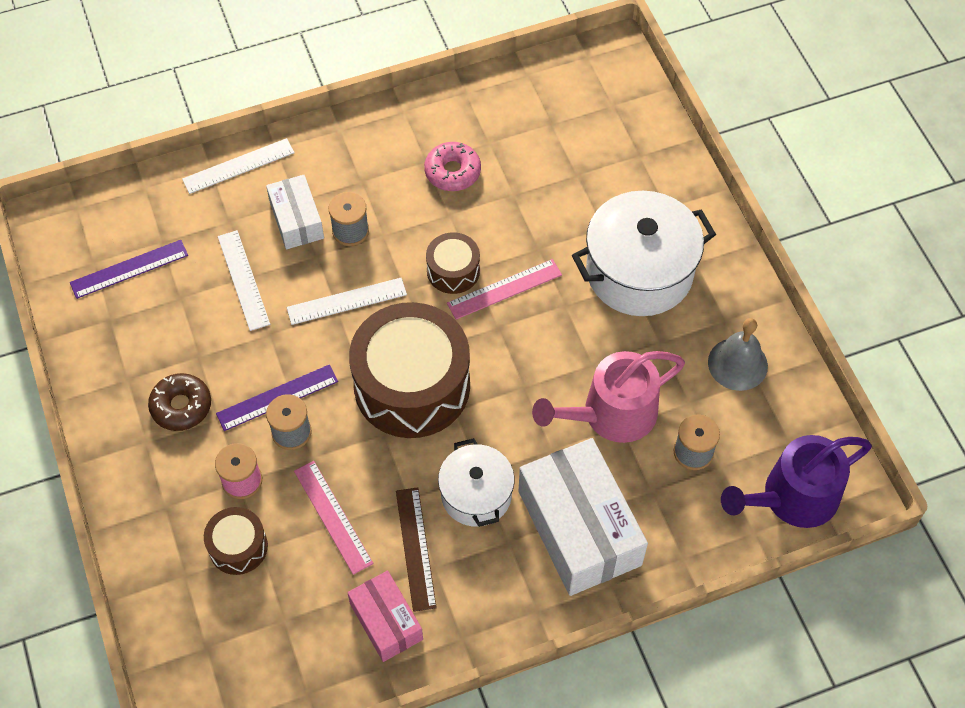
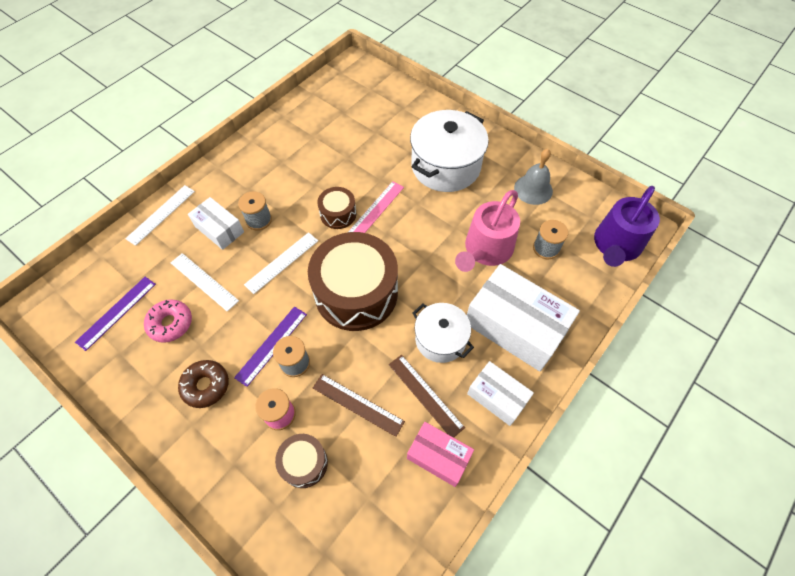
camera: 30 degrees left, 0 degrees up
pink ruler [294,461,374,575] -> brown ruler [313,374,405,437]
pink donut [424,142,481,191] -> pink donut moved to [144,299,192,343]
none -> white box [467,361,534,426]

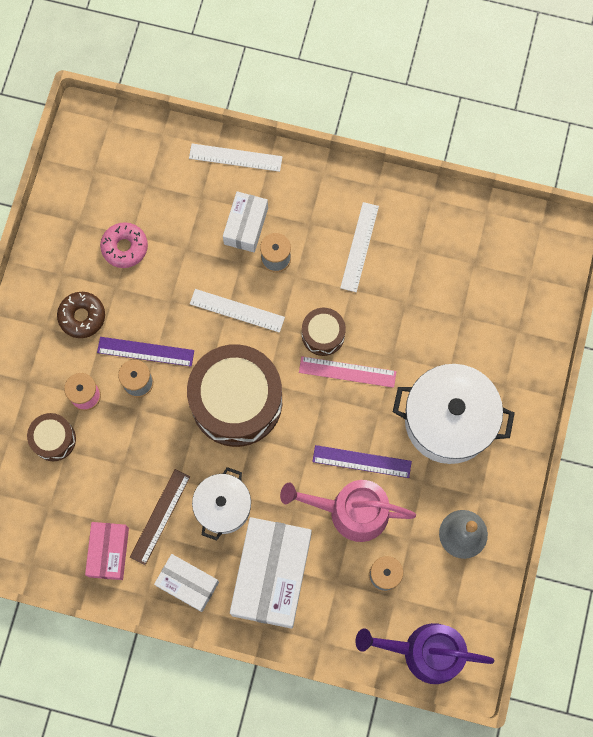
camera: 65 degrees right, 15 degrees up
purple ruler [75,277,156,351] -> purple ruler moved to [312,445,412,478]
white ruler [171,253,239,312] -> white ruler moved to [340,202,379,292]
brown ruler [313,374,405,437] -> none
white box [467,361,534,426] -> white box turned 75 degrees counterclockwise [154,554,219,612]

